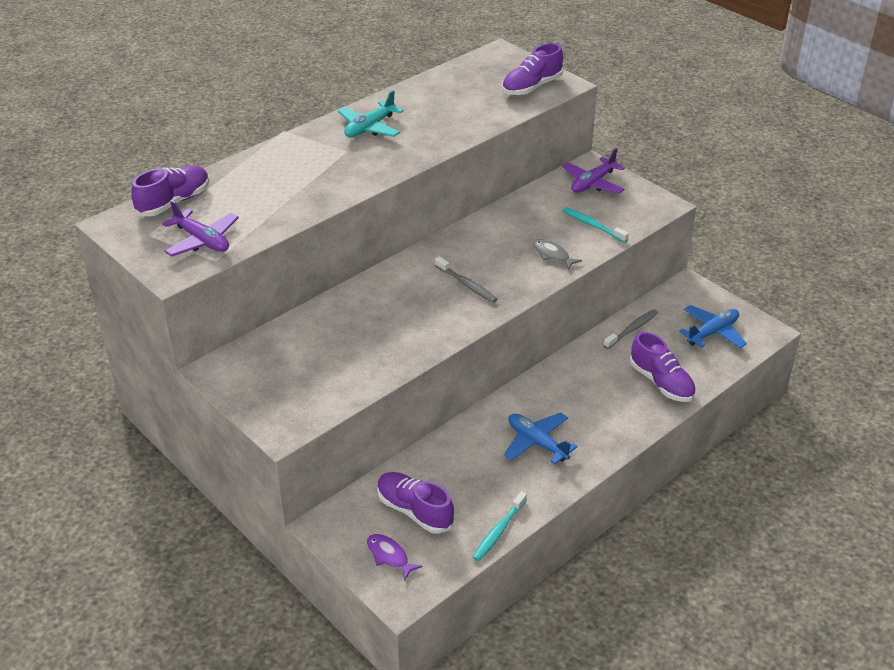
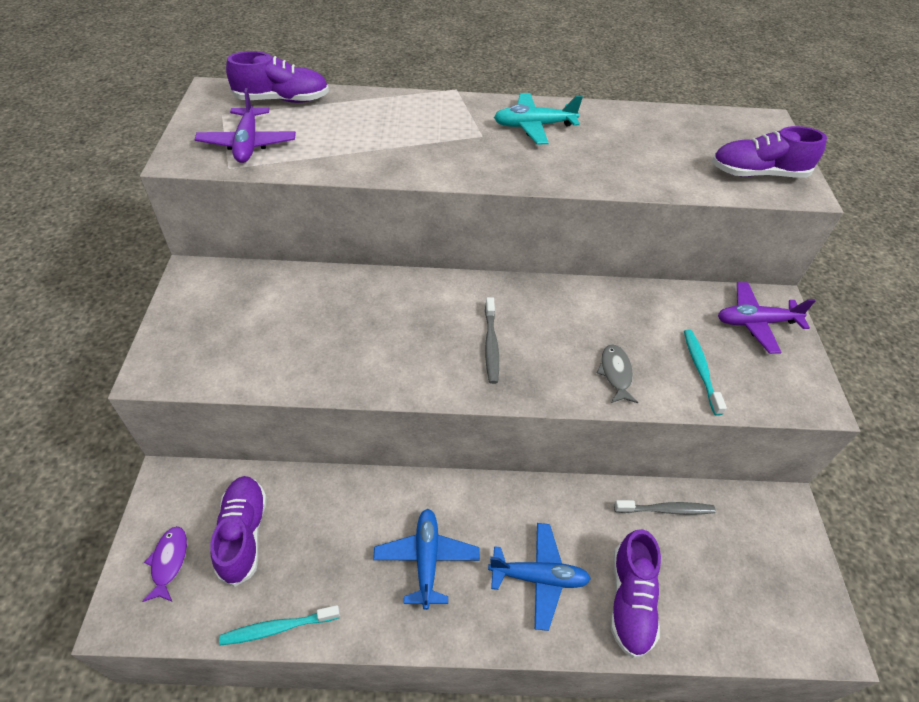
camera: 40 degrees right, 10 degrees up
blue plane [679,305,747,348] -> blue plane moved to [488,523,591,631]

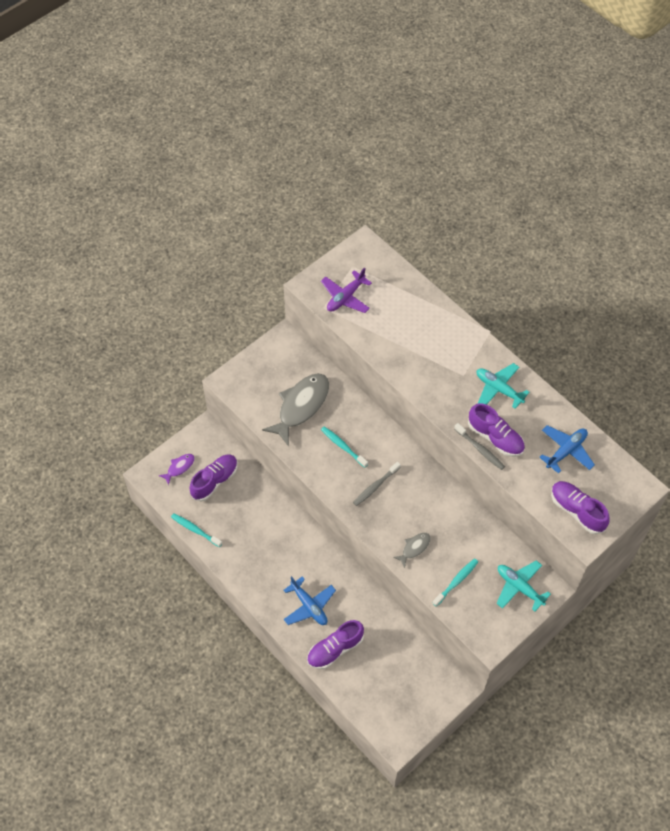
camera: 50 degrees right, 10 degrees up
purple shoe [226,51,329,103] -> purple shoe moved to [468,403,525,457]
blue plane [373,509,480,610] -> blue plane moved to [539,425,595,474]
grey toothbrush [614,500,716,515] -> grey toothbrush moved to [454,423,505,470]
purple plane [718,282,816,354] -> turquoise plane [496,560,551,611]
none -> grey fish [262,373,329,446]
none -> turquoise toothbrush [321,427,368,468]

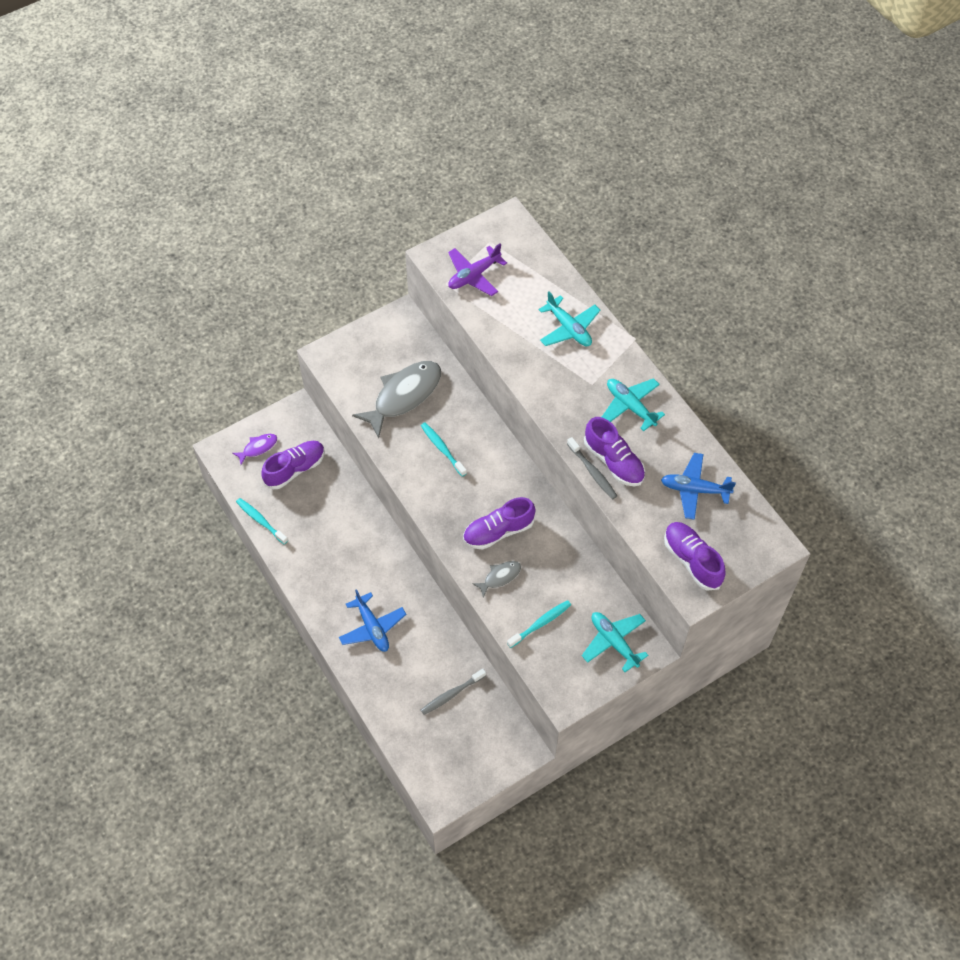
camera: 10 degrees right, 0 degrees up
purple shoe [307,620,364,669] -> purple shoe moved to [463,497,535,549]
grey toothbrush [353,462,401,506] -> grey toothbrush moved to [421,669,486,715]
blue plane [539,425,595,474] -> blue plane turned 135 degrees counterclockwise [661,453,736,520]
none -> turquoise plane [539,291,600,346]

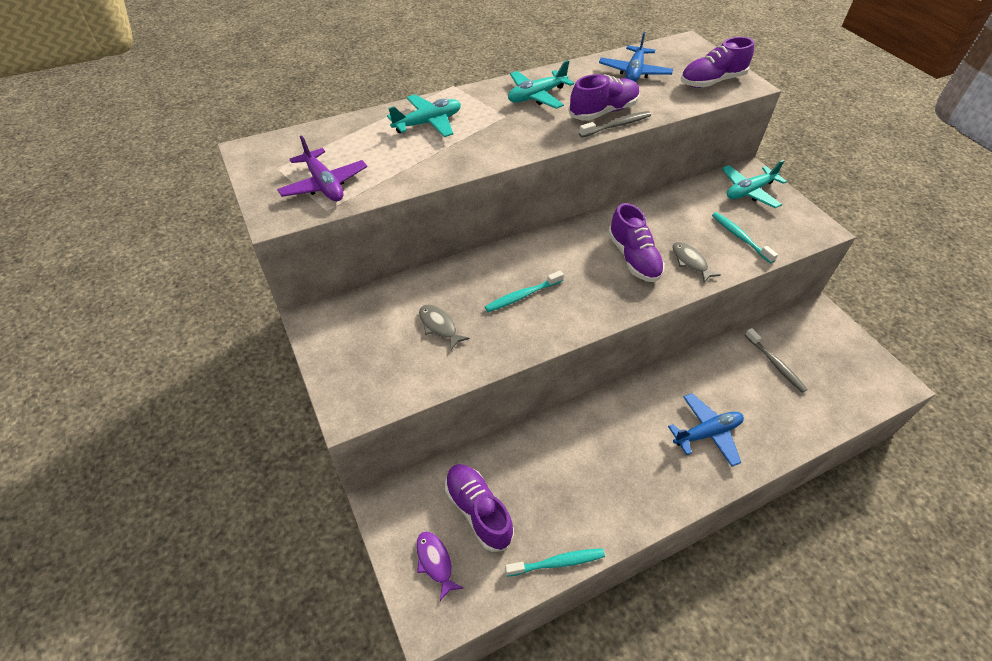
camera: 85 degrees left, 10 degrees down
turquoise toothbrush [236,498,288,544] -> turquoise toothbrush turned 150 degrees counterclockwise [505,548,605,577]
grey fish [352,361,441,438] -> grey fish [419,305,470,350], size x0.48

